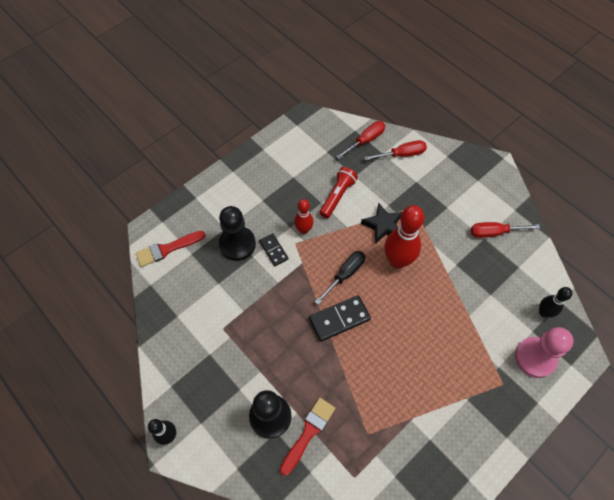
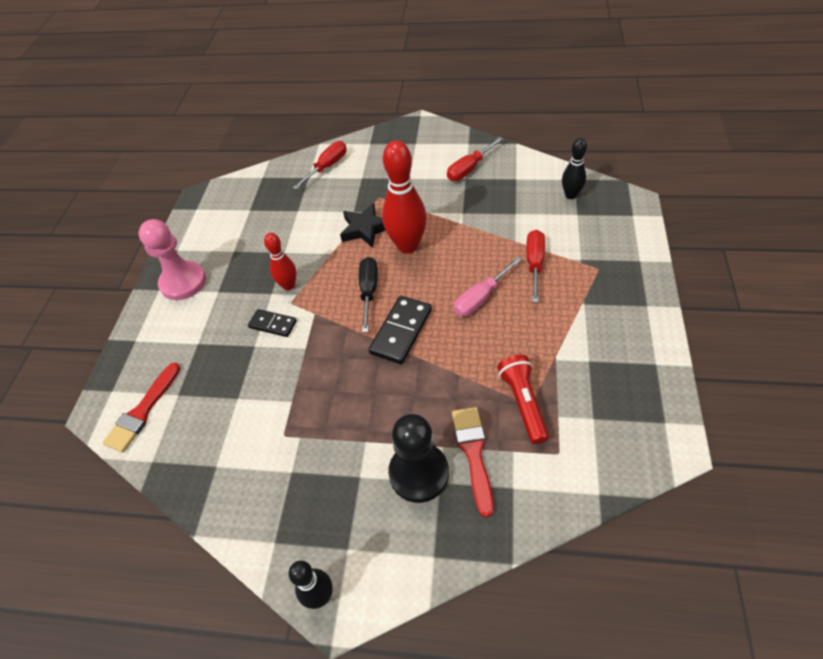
camera: 35 degrees left, 10 degrees down
black pawn [219,206,256,261] -> none
red flashlight [320,167,358,218] -> red flashlight moved to [497,355,549,444]
red screwdriver [336,121,385,159] -> red screwdriver moved to [526,230,545,303]
pink pawn [515,327,574,378] -> pink pawn moved to [138,219,206,300]
none -> pink screwdriver [454,257,522,317]

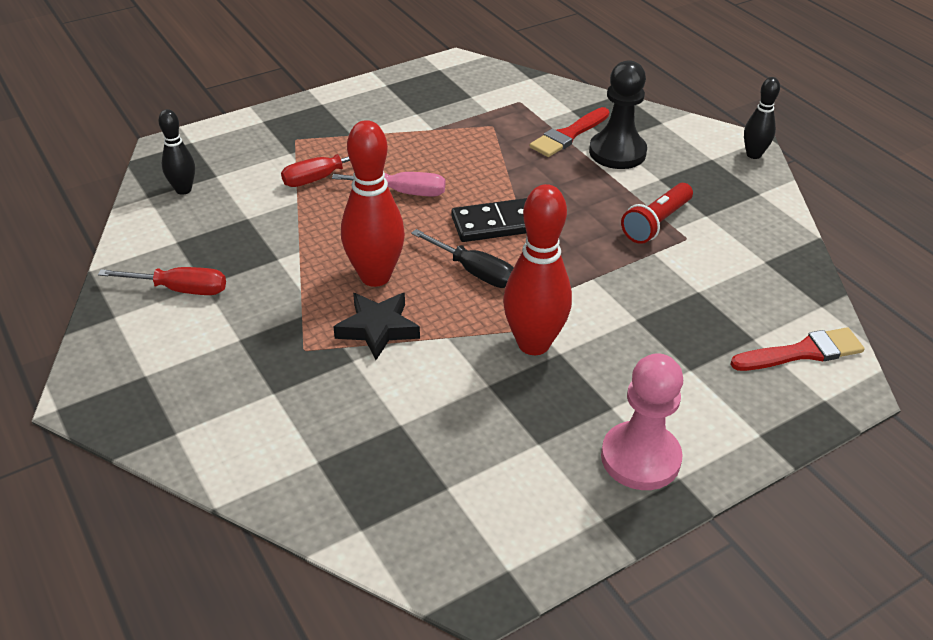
camera: 135 degrees left, 10 degrees down
black domino [248,309,297,337] -> none
red bowling pin [264,233,296,290] -> red bowling pin [503,184,572,355], size x1.77
red screwdriver [293,141,347,190] -> none
black screwdriver [359,257,378,333] -> black screwdriver turned 105 degrees counterclockwise [411,229,514,288]
red flashlight [497,355,549,444] -> red flashlight moved to [621,183,693,244]

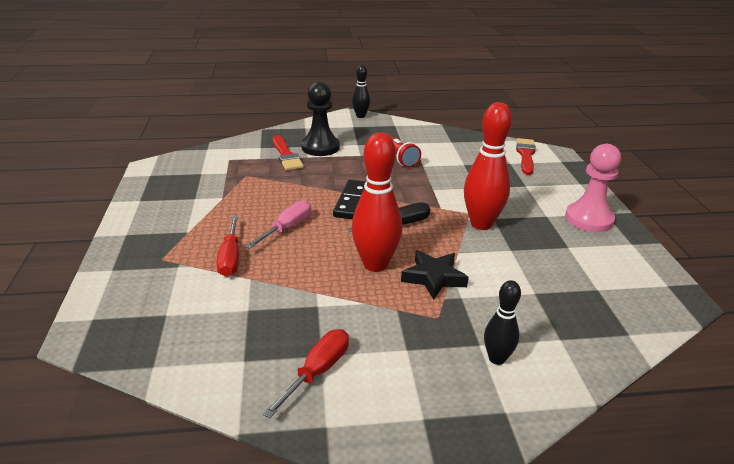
camera: 65 degrees left, 10 degrees down
black bowling pin [158,109,195,195] -> black bowling pin moved to [484,280,521,365]

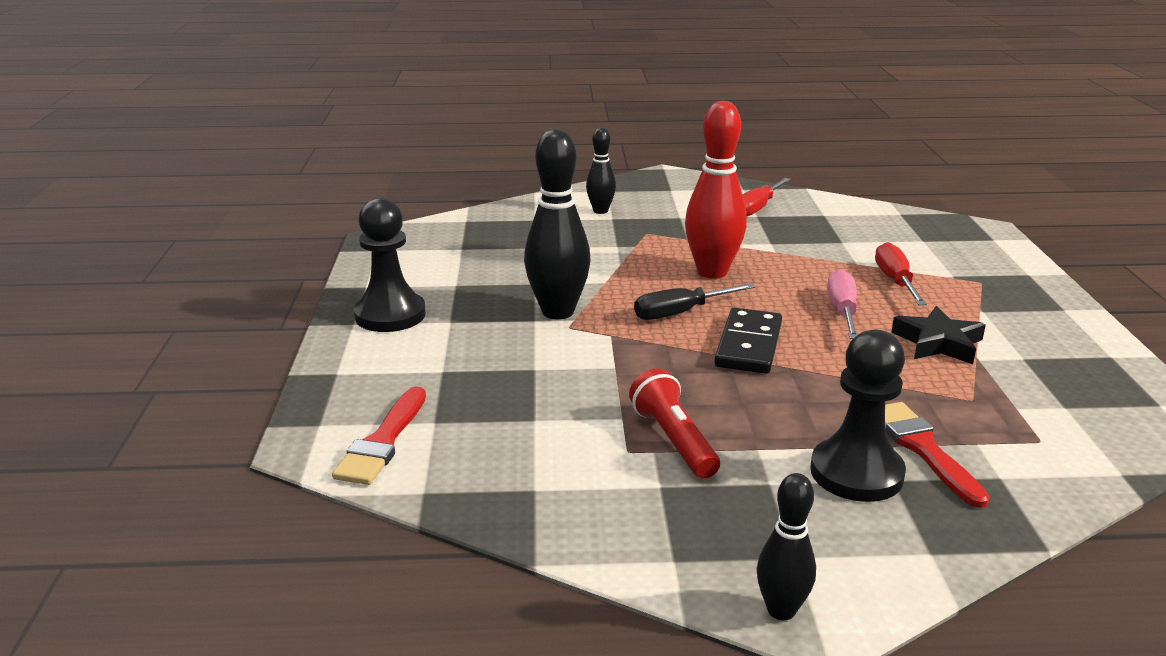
camera: 175 degrees left, 5 degrees down
pink screwdriver [245,200,311,249] -> pink screwdriver turned 150 degrees clockwise [827,269,858,339]
black star [401,250,469,300] -> black star moved to [891,306,986,364]
red bowling pin [464,102,512,230] -> black bowling pin [524,129,591,319]
pink pawn [565,144,621,232] -> black pawn [354,198,426,332]

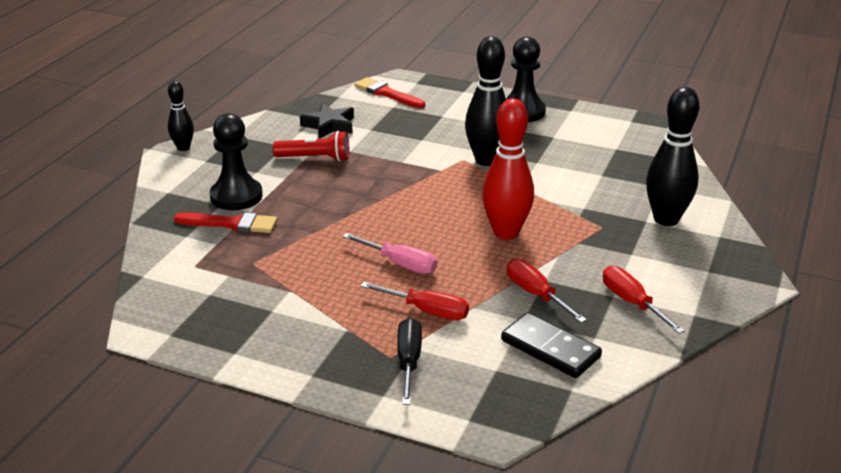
camera: 115 degrees right, 5 degrees up
black bowling pin [586,128,616,214] -> black bowling pin [646,87,700,226], size x1.77
black screwdriver [634,283,755,320] -> black screwdriver moved to [397,318,422,405]
black domino [715,308,782,374] -> black domino moved to [501,312,602,378]
black star [891,306,986,364] -> black star moved to [300,103,354,139]
none -> red screwdriver [507,259,587,323]

